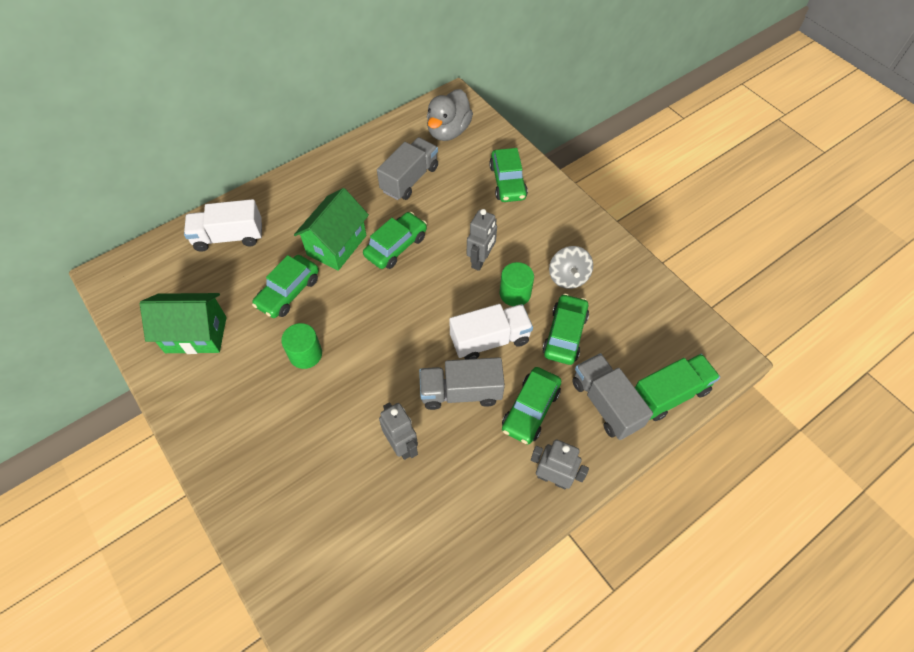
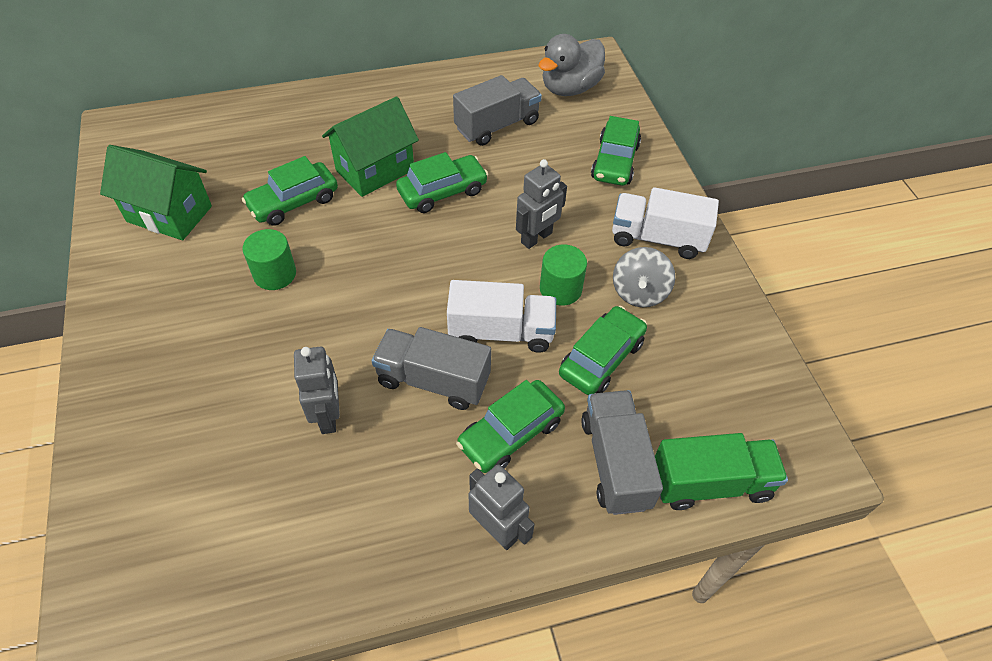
camera: 20 degrees right, 5 degrees down
white truck [184,199,262,252] -> white truck moved to [612,187,719,259]

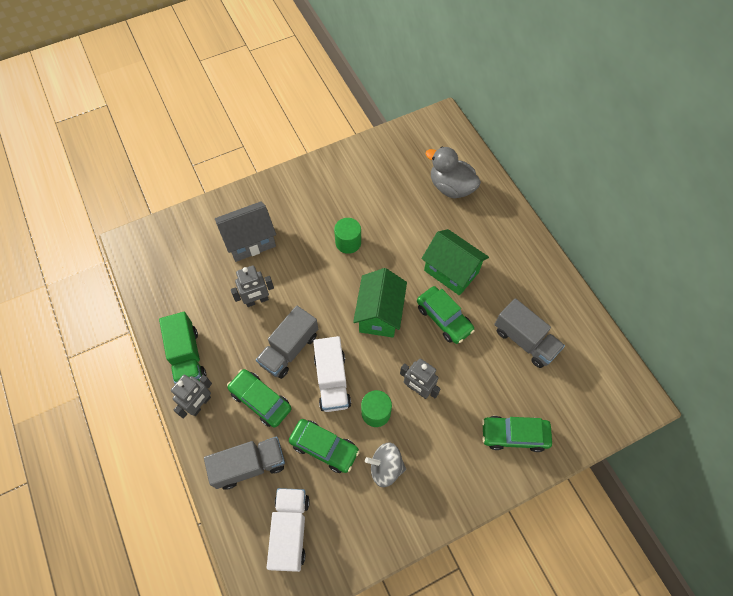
camera: 80 degrees right, 10 degrees up
green house [100,145,212,240] -> green house moved to [353,268,407,338]
green car [242,156,338,226] -> none
grey truck [372,327,491,410] -> grey truck turned 150 degrees counterclockwise [256,305,318,379]
grey duck [538,34,605,96] -> grey duck moved to [425,147,481,199]
white truck [612,187,719,259] -> white truck moved to [267,488,310,572]
green truck [655,433,788,510] -> green truck moved to [159,312,206,384]
none -> grey house [215,201,276,262]

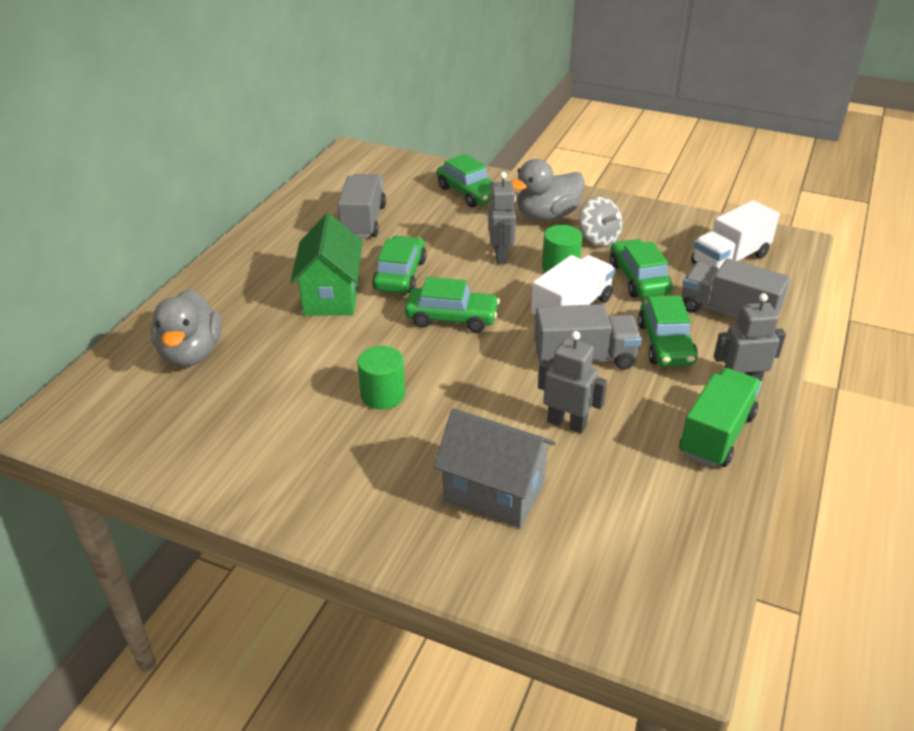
camera: 130 degrees left, 25 degrees down
green house [353,268,407,338] -> green car [405,277,500,333]
none -> grey duck [511,159,585,221]

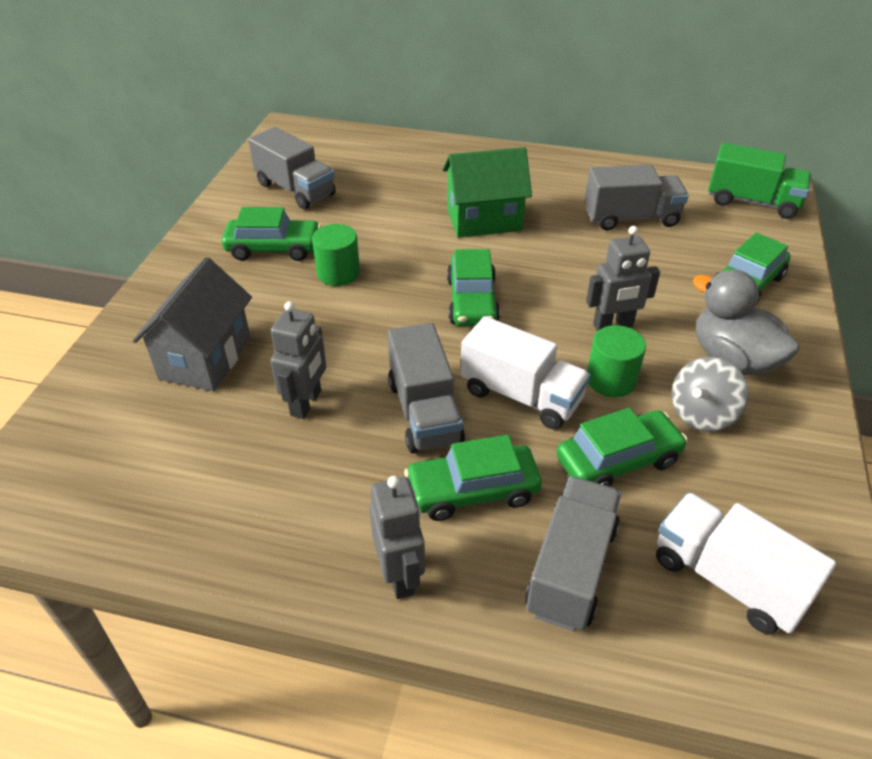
camera: 80 degrees right, 5 degrees up
grey duck [151,289,222,367] -> none
green car [372,236,427,293] -> green car moved to [222,207,321,261]
green truck [679,368,762,467] -> green truck moved to [708,143,812,219]
none -> grey truck [248,127,336,210]

